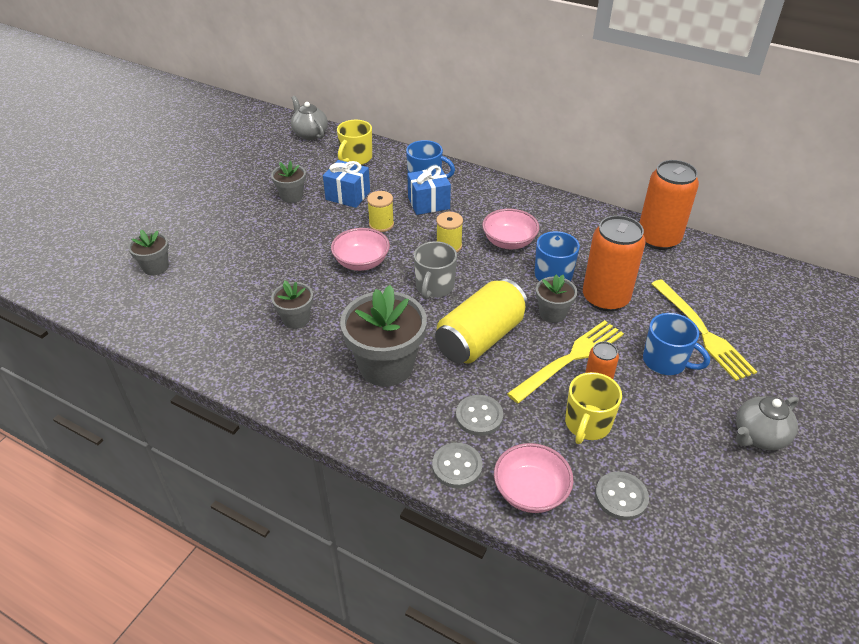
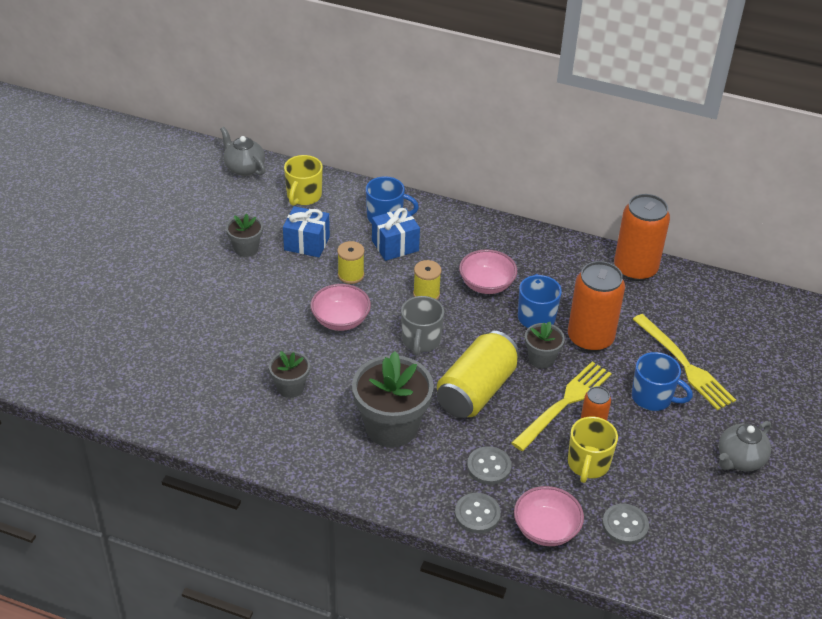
camera: 10 degrees left, 0 degrees up
grey flower pot [128,230,169,275] -> none

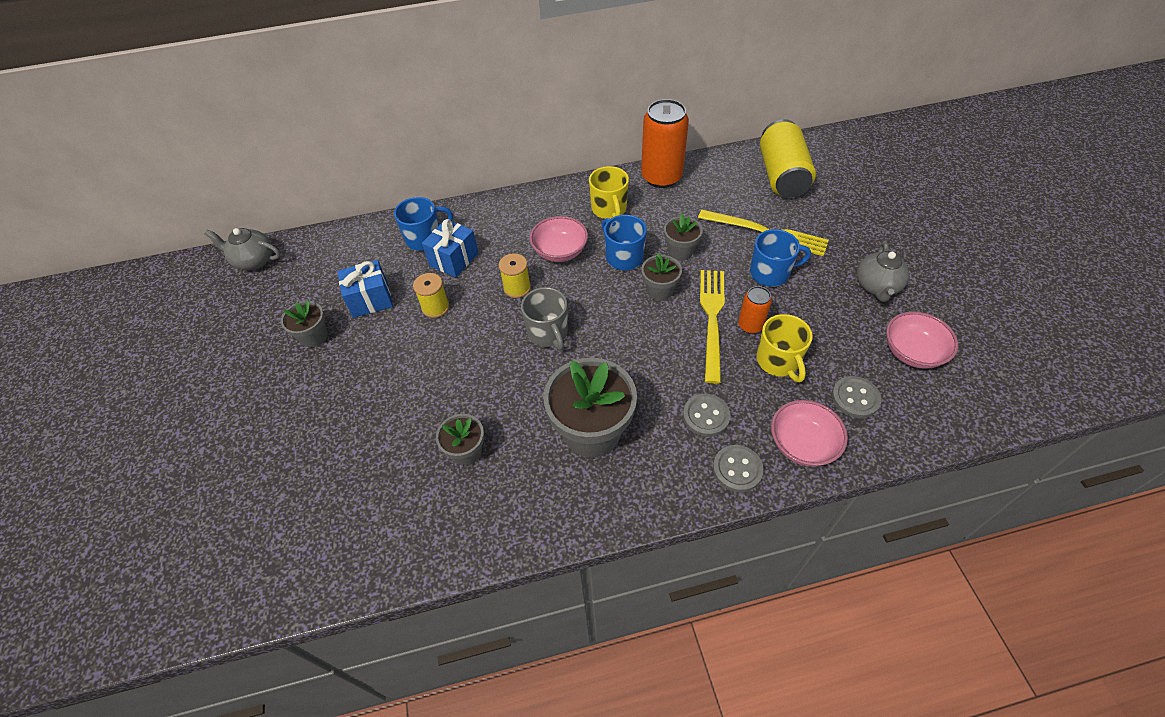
camera: 30 degrees left, 10 degrees up
yellow mug [284,155,323,206] -> yellow mug moved to [589,166,629,219]
pink bowl [311,284,371,331] -> pink bowl moved to [886,311,958,369]
yellow can [437,331,520,418] -> yellow can moved to [760,119,816,198]
orange can [568,261,625,352] -> grey flower pot [664,214,703,260]

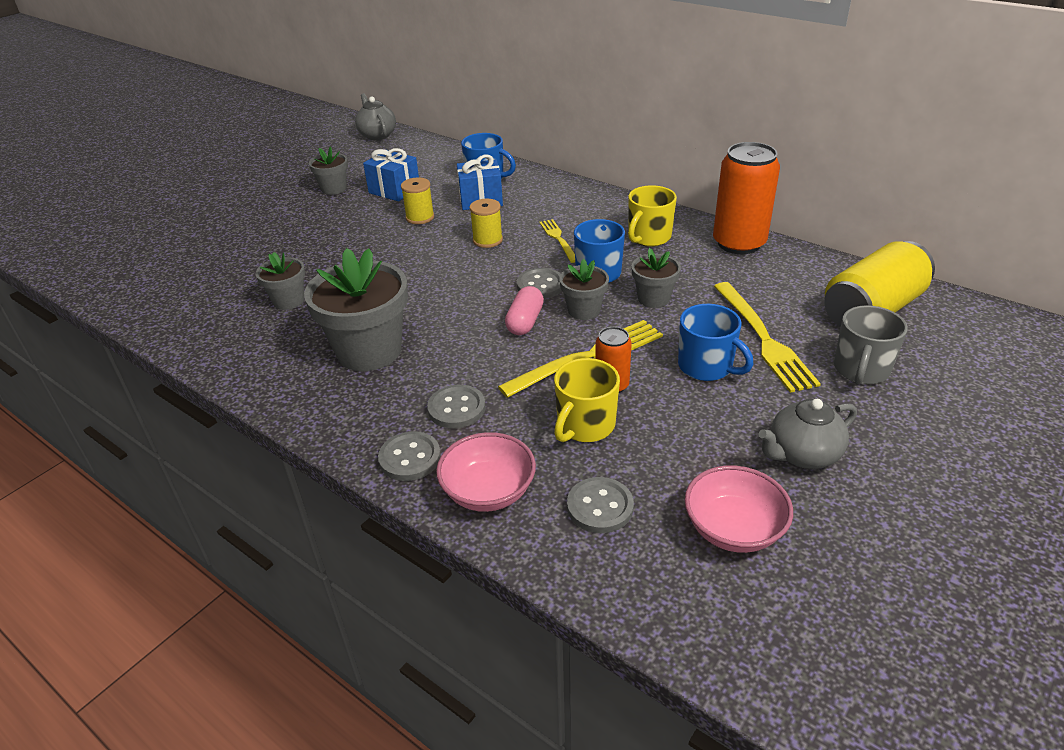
camera: 50 degrees right, 15 degrees down
grey mug [521,287,568,350] -> grey mug moved to [834,305,908,385]
pink bowl [530,216,588,262] -> yellow fork [539,219,575,263]
none -> pink capsule [505,286,544,335]
none -> grey button [517,268,562,299]

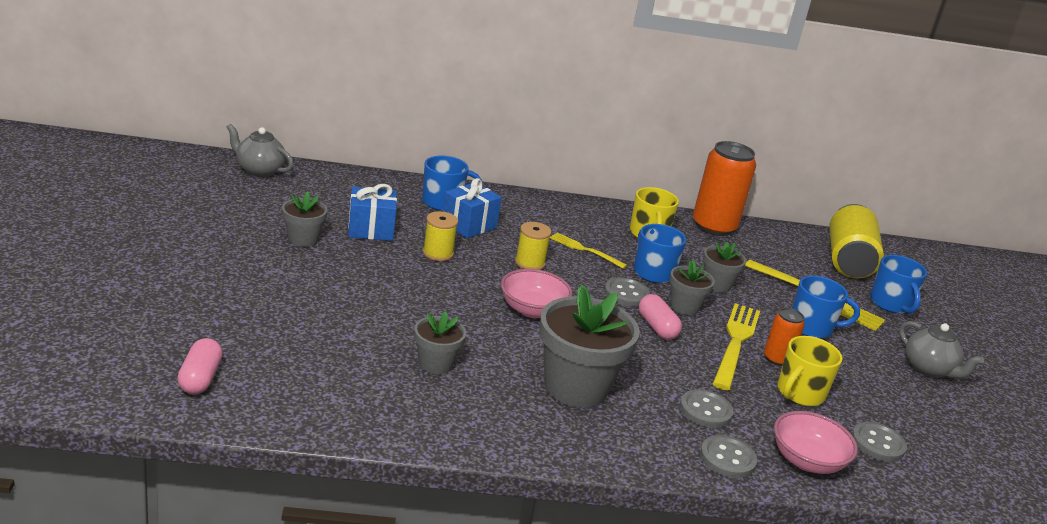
camera: 45 degrees left, 10 degrees down
yellow mug [554,358,620,442] -> yellow mug turned 45 degrees clockwise [777,336,843,406]
pink bowl [685,465,793,553] -> pink bowl moved to [501,269,572,318]
grey teapot [758,399,857,469] -> grey teapot turned 60 degrees counterclockwise [899,321,984,378]
grey mug [834,305,908,385] -> blue mug [870,255,927,314]
none -> pink capsule [177,338,223,394]

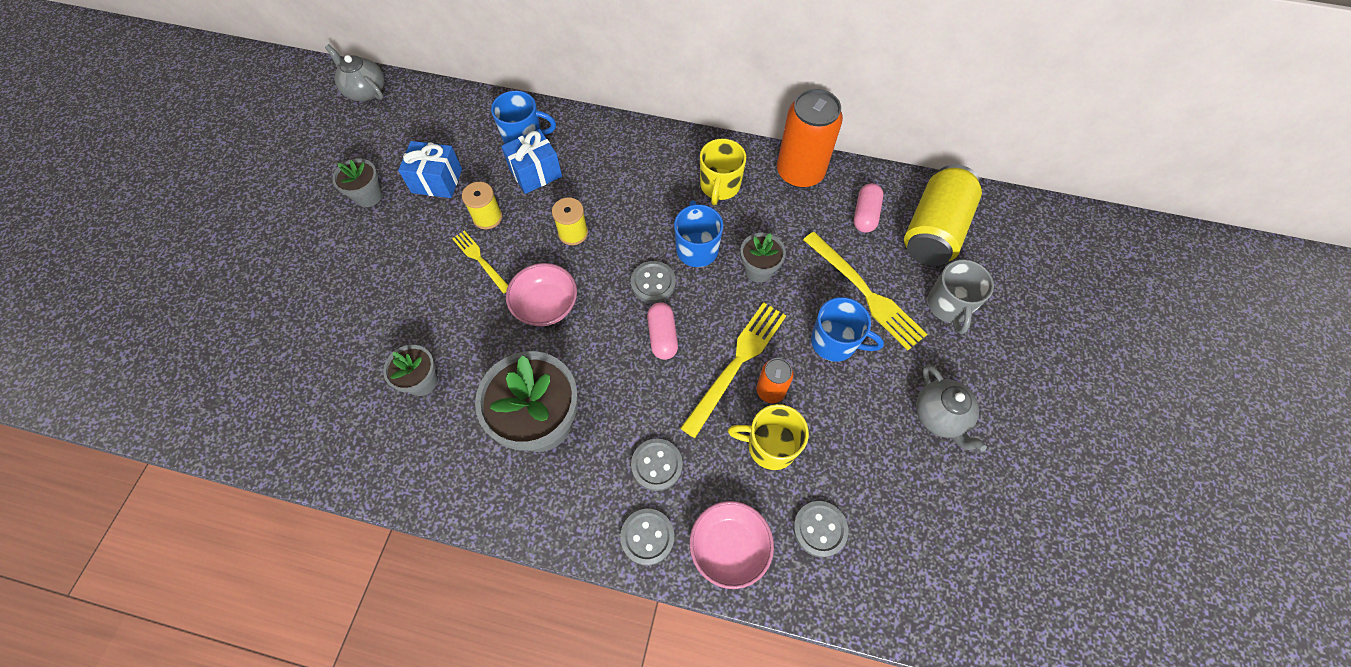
camera: 20 degrees right, 35 degrees up
pink capsule [177,338,223,394] -> pink capsule moved to [854,183,884,233]
yellow fork [550,232,627,269] -> yellow fork moved to [452,230,508,293]
grey flower pot [670,260,715,315] -> none
yellow mug [777,336,843,406] -> yellow mug turned 45 degrees clockwise [728,404,809,470]
blue mug [870,255,927,314] -> grey mug [928,259,994,334]

